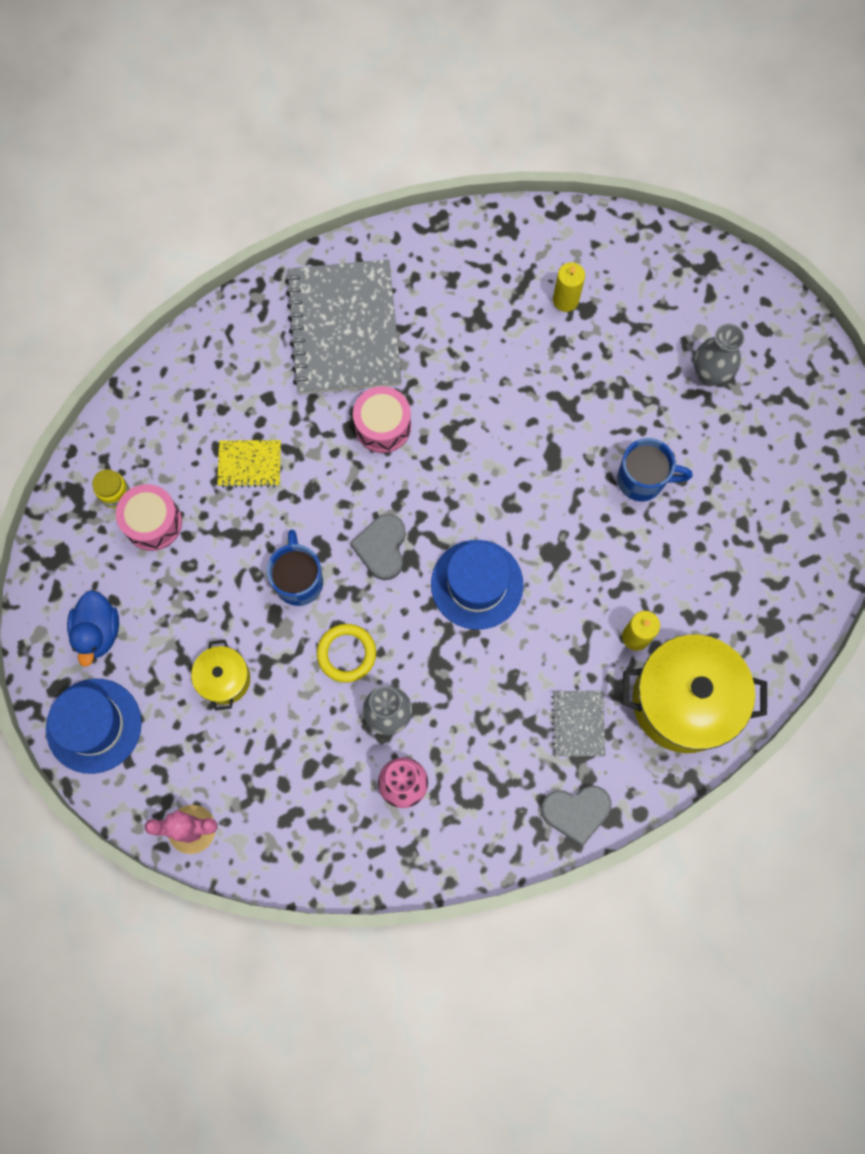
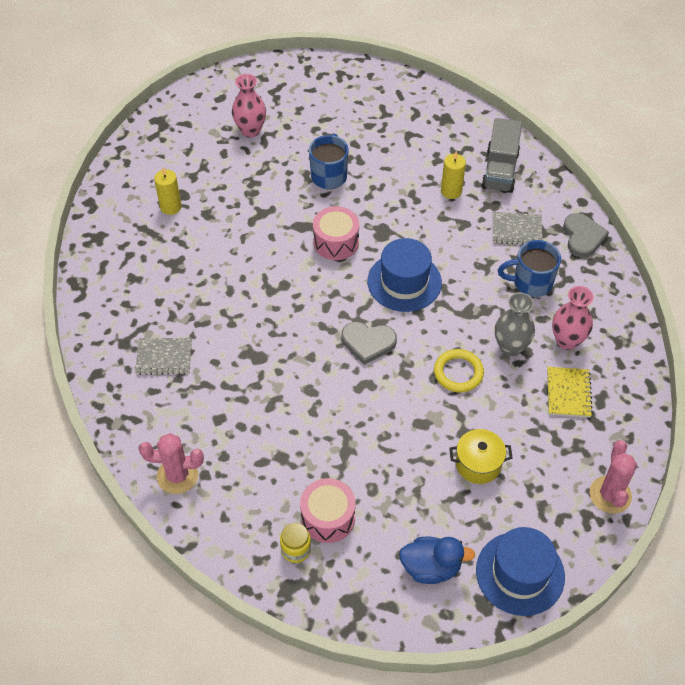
camera: 85 degrees left, 20 degrees down
yellow notebook [217,440,281,488] -> yellow notebook moved to [547,367,593,417]
blue mug [267,530,323,606] -> blue mug moved to [498,240,561,297]
grey notebook [285,259,402,394] -> grey notebook [135,338,192,375], size x0.45
pink drum [353,386,411,453] -> pink drum moved to [313,206,359,260]
yellow pot [622,634,767,753] -> grey truck [481,118,522,193]
grey vase [694,324,745,386] -> pink vase [232,74,266,138]
none -> pink cactus [139,433,204,494]

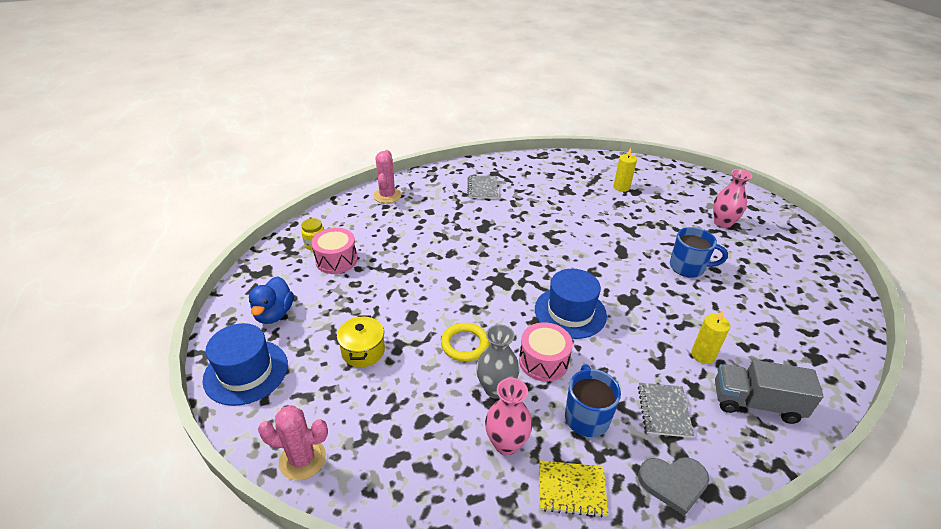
camera: 90 degrees right, 15 degrees down
pink drum [313,206,359,260] -> pink drum moved to [519,322,573,382]
grey heart [341,322,397,365] -> none
yellow notebook [547,367,593,417] -> yellow notebook moved to [539,460,608,518]

